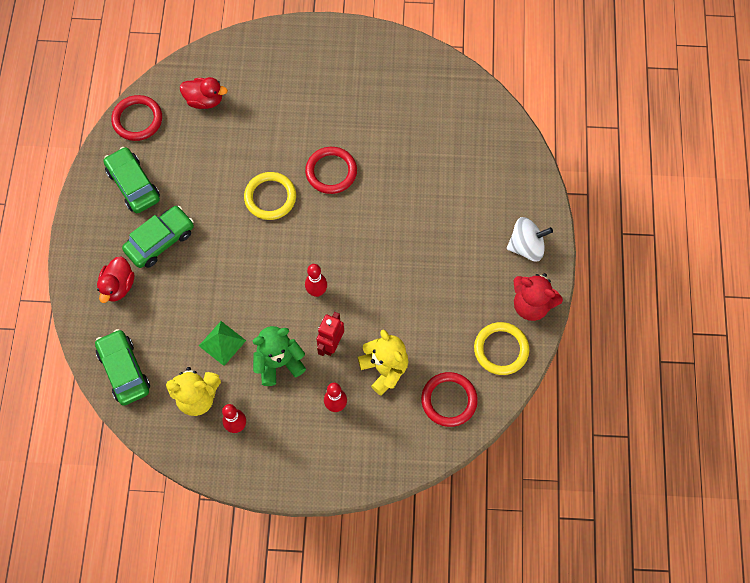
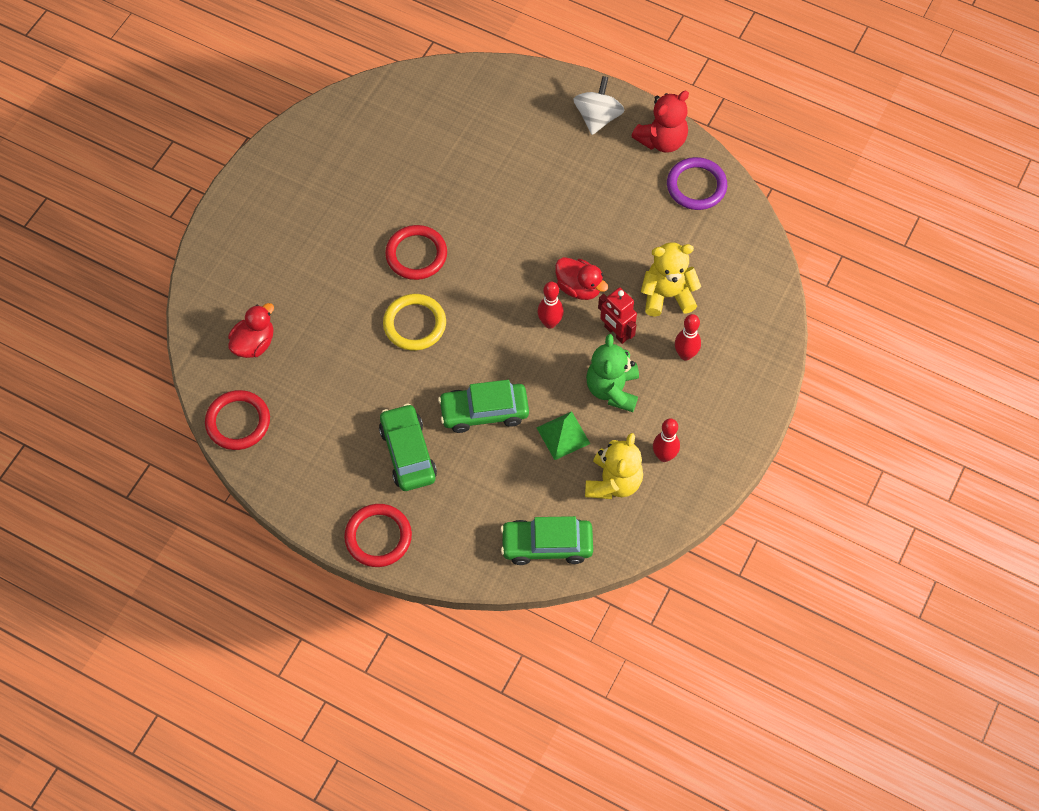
camera: 65 degrees left, 5 degrees down
red duck [97,256,134,303] -> red duck moved to [555,257,608,300]
green car [103,147,160,213] -> green car moved to [438,380,529,433]
red ring [421,372,478,427] -> red ring moved to [344,504,412,567]
yellow ring [474,322,529,375] -> purple ring [667,157,727,210]

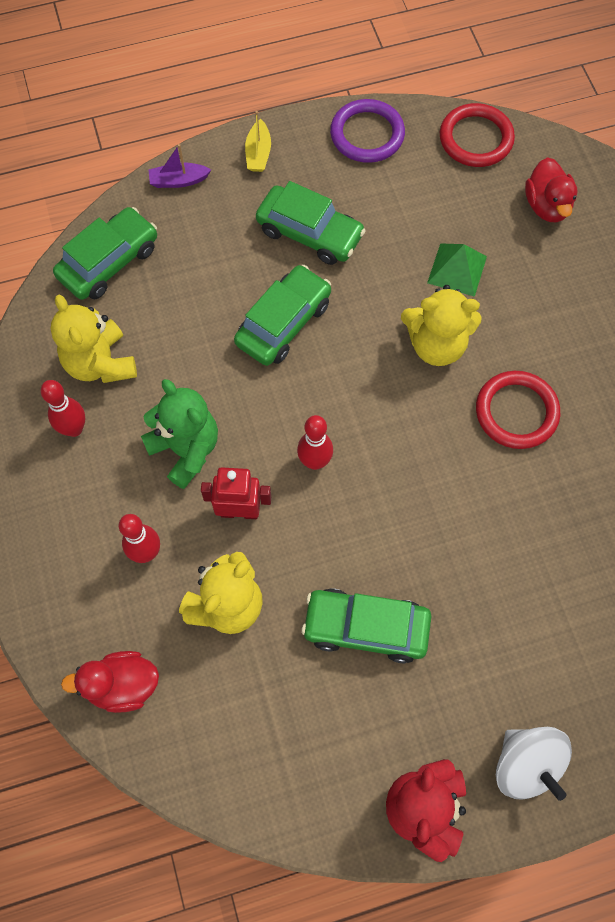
camera: 135 degrees right, 5 degrees up
red ring [344,504,412,567] -> yellow boat [245,111,271,172]
yellow ring [383,294,446,351] -> yellow teddy bear [401,285,482,366]
green pyramid [536,411,590,460] -> green pyramid moved to [427,243,487,297]
red duck [555,257,608,300] -> red duck moved to [61,651,159,713]
purple ring [667,157,727,210] -> purple ring moved to [330,99,405,163]
none -> purple boat [149,144,211,188]
none -> green car [302,588,431,663]

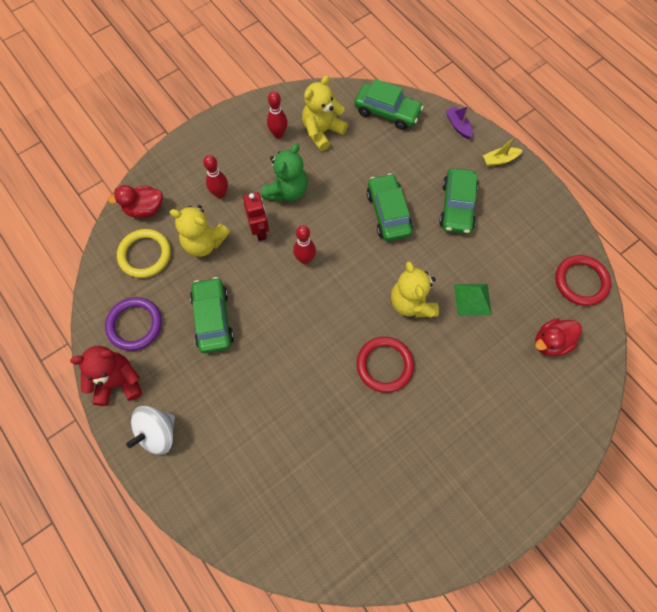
camera: 70 degrees right, 0 degrees up
red duck [61,651,159,713] -> red duck turned 75 degrees counterclockwise [108,185,163,218]
green car [234,265,331,366] -> green car turned 120 degrees counterclockwise [367,173,413,241]
purple ring [330,99,405,163] -> purple ring moved to [105,297,162,351]
none -> yellow ring [117,229,171,278]

